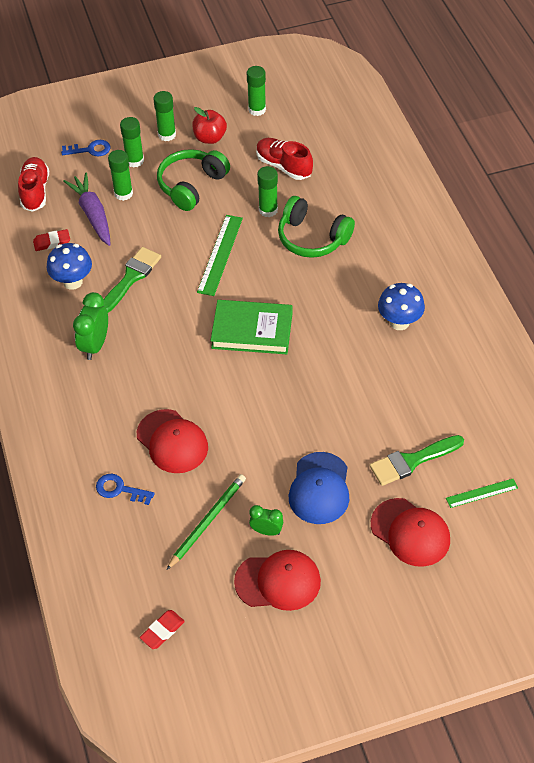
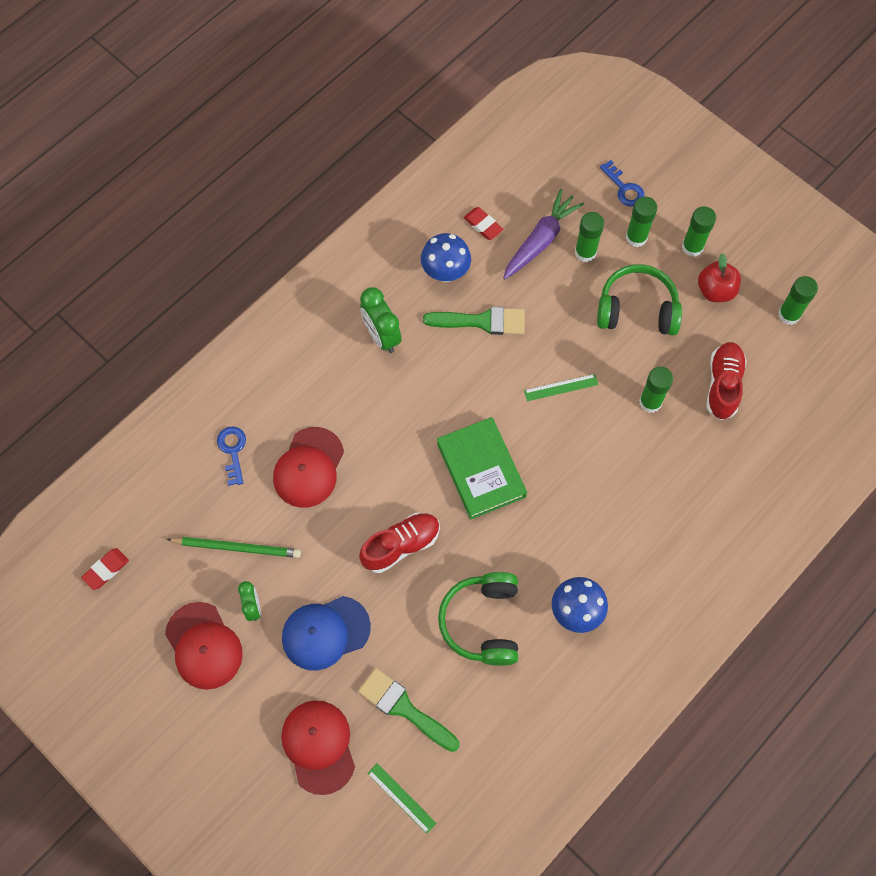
camera: 60 degrees right, 15 degrees up
red shoe [18,157,49,212] -> red shoe moved to [359,513,440,573]
green clock [73,292,108,360] -> green clock turned 105 degrees counterclockwise [360,287,402,353]
red eraser [140,610,185,649] -> red eraser turned 60 degrees counterclockwise [81,548,129,590]
green ruler [197,215,243,296] -> green ruler [524,374,599,401], size x0.60
green headphones [278,196,355,258] -> green headphones moved to [438,572,518,666]
red cap [371,498,450,567] -> red cap turned 150 degrees clockwise [281,700,355,795]

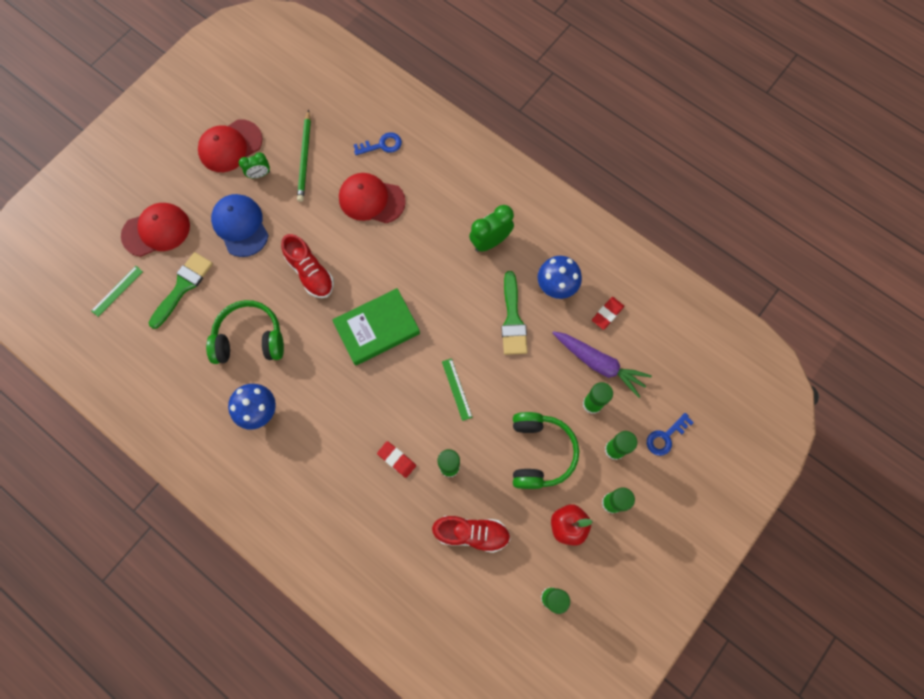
camera: 85 degrees right, 5 degrees up
red eraser [81,548,129,590] -> red eraser moved to [377,441,416,478]

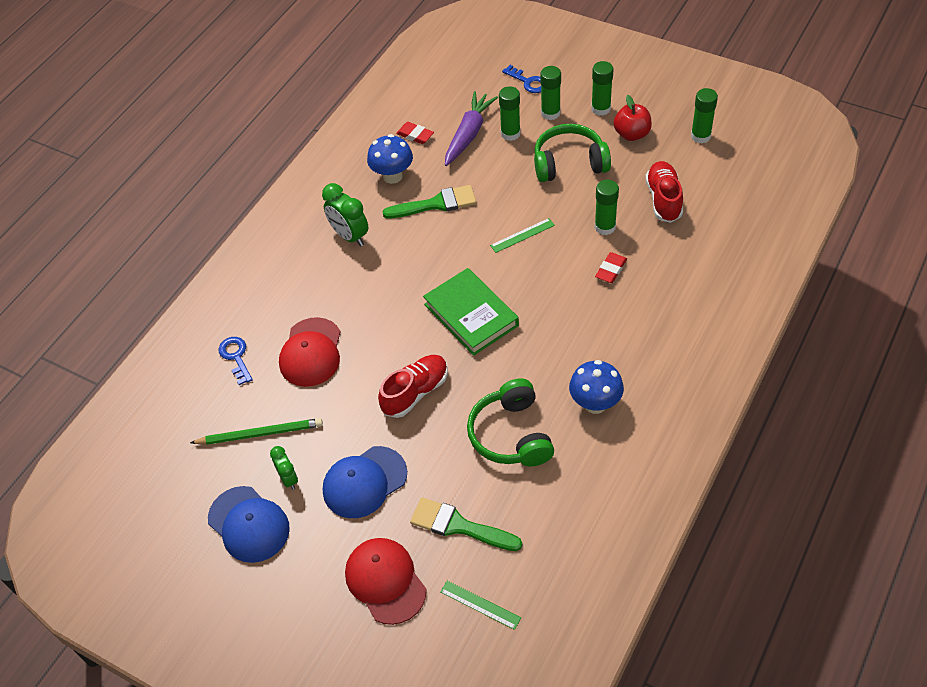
camera: 95 degrees left, 20 degrees down
red cap [198,119,262,172] -> blue cap [208,486,290,563]

